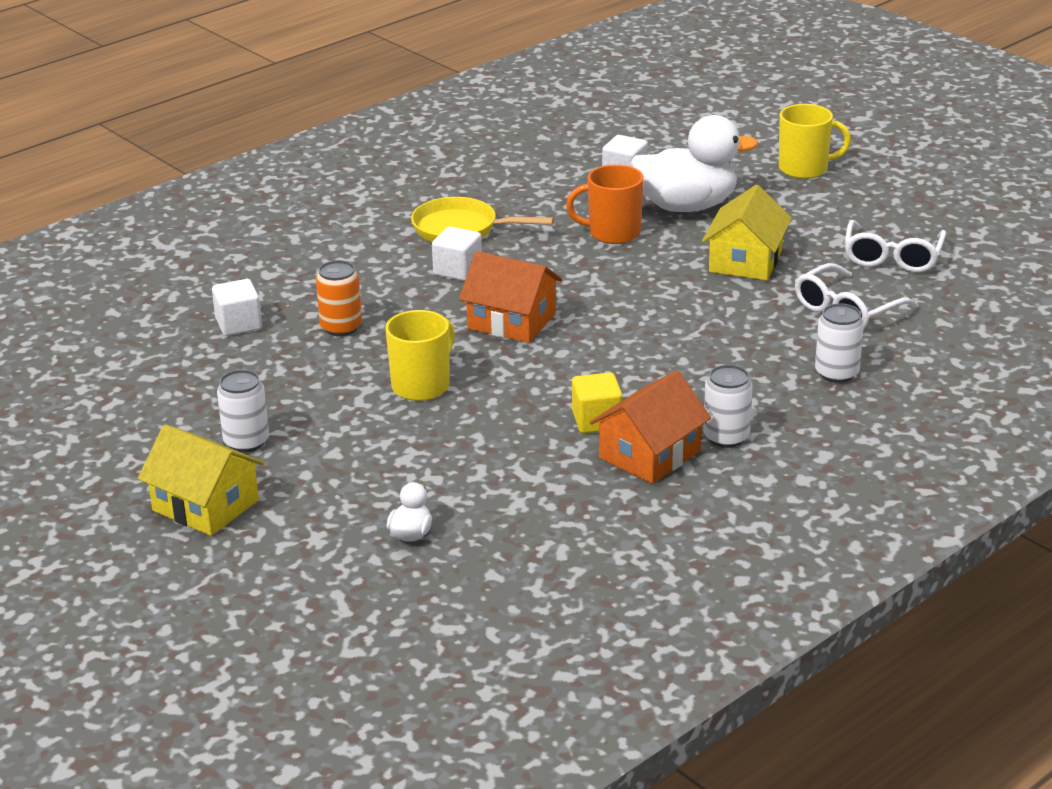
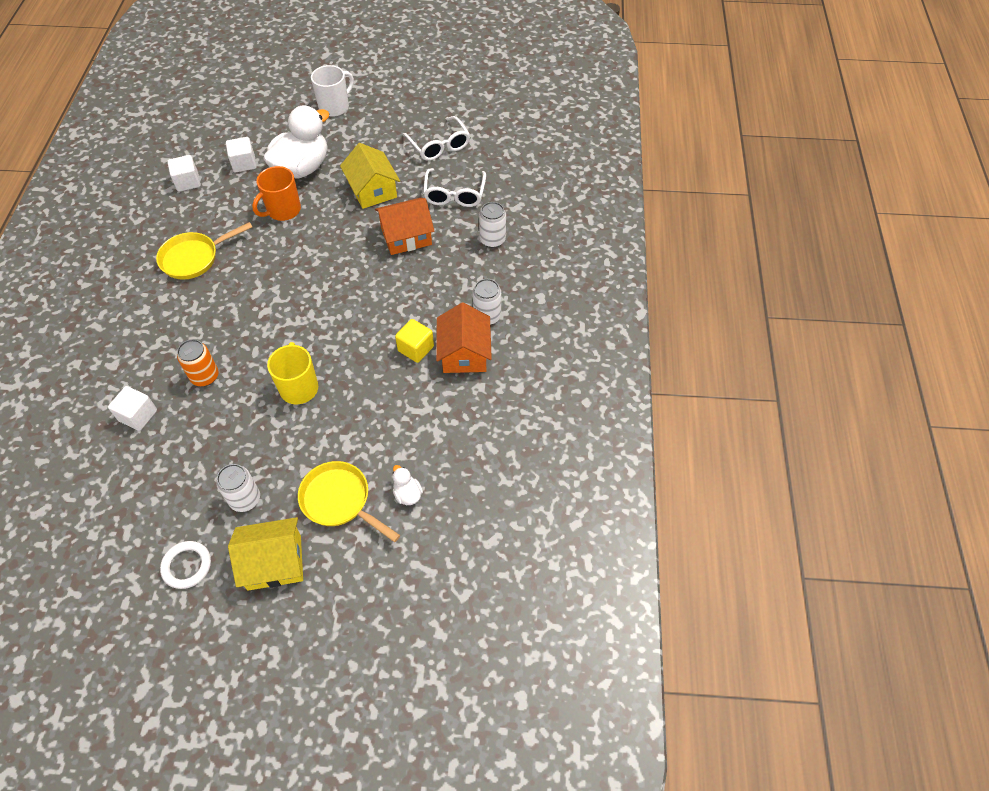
camera: 45 degrees left, 25 degrees up
white cube [432,226,482,281] -> white cube moved to [167,155,201,192]
orange house [459,251,562,343] -> orange house moved to [375,198,434,255]
yellow mug [779,104,851,179] -> white mug [311,65,354,117]
none -> white ring [160,541,211,589]
none -> yellow pan [298,461,400,542]

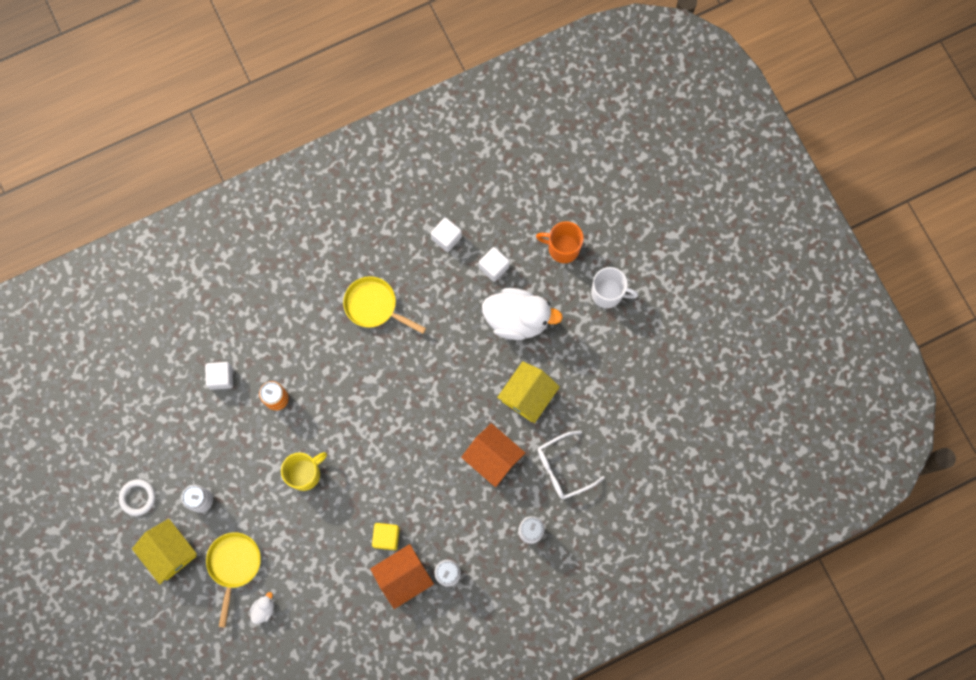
camera: 60 degrees right, 20 degrees up
orange mug [252,166,301,221] -> orange mug moved to [536,221,584,263]
white glasses [403,116,470,161] -> none

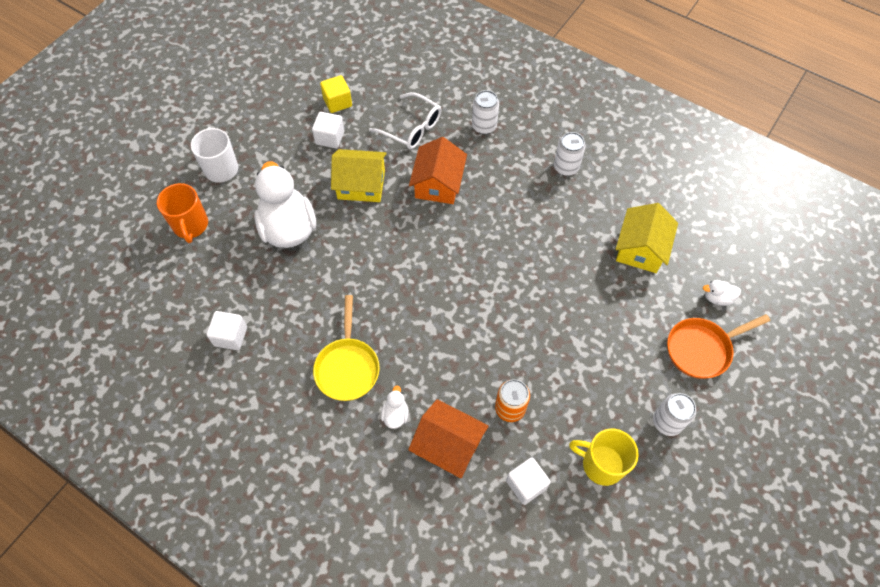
camera: 120 degrees left, 15 degrees down
white ring [119,479,155,516] -> none
yellow house [132,519,197,584] -> yellow house moved to [616,203,678,273]
yellow pan [206,532,261,628] -> orange pan [667,314,771,379]
yellow mug [281,452,327,491] -> yellow mug moved to [569,428,639,486]
orange house [370,544,434,609] -> orange house moved to [408,399,489,478]
yellow cube [372,523,400,550] -> yellow cube moved to [320,75,352,113]
white cube [479,247,510,282] -> white cube moved to [312,112,344,148]
none -> white duck [381,385,409,429]

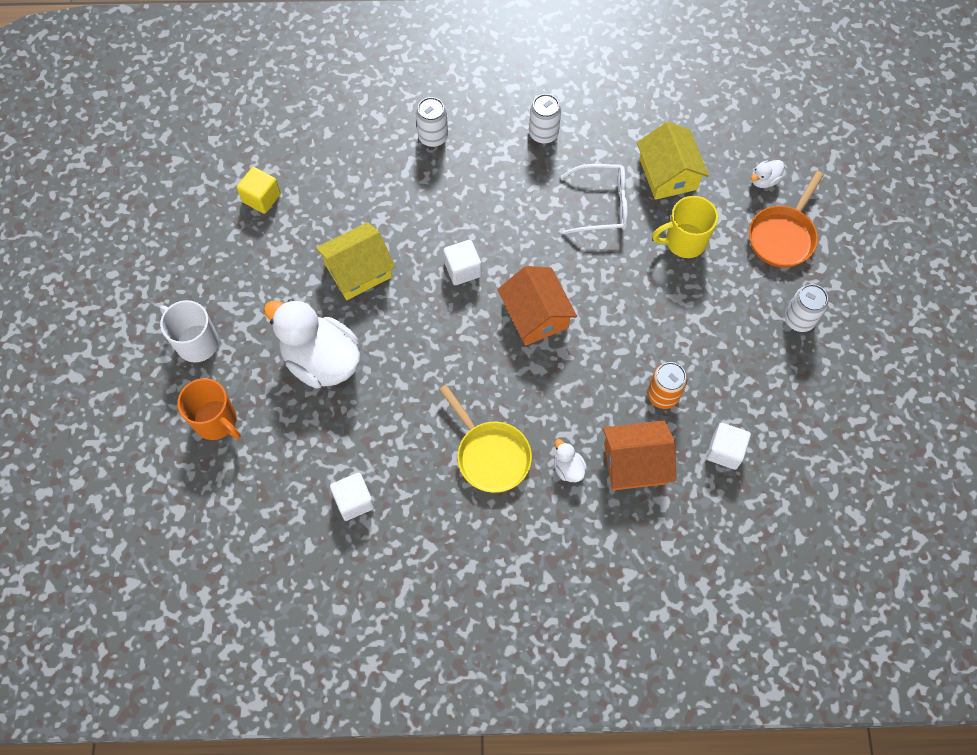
camera: 35 degrees left, 5 degrees up
white cube [312,112,344,148] -> white cube moved to [443,240,481,285]
white glasses [369,92,441,149] -> white glasses moved to [561,164,628,234]
orange house [409,137,467,204] -> orange house moved to [497,266,577,346]
yellow mug [569,428,639,486] -> yellow mug moved to [652,196,718,258]

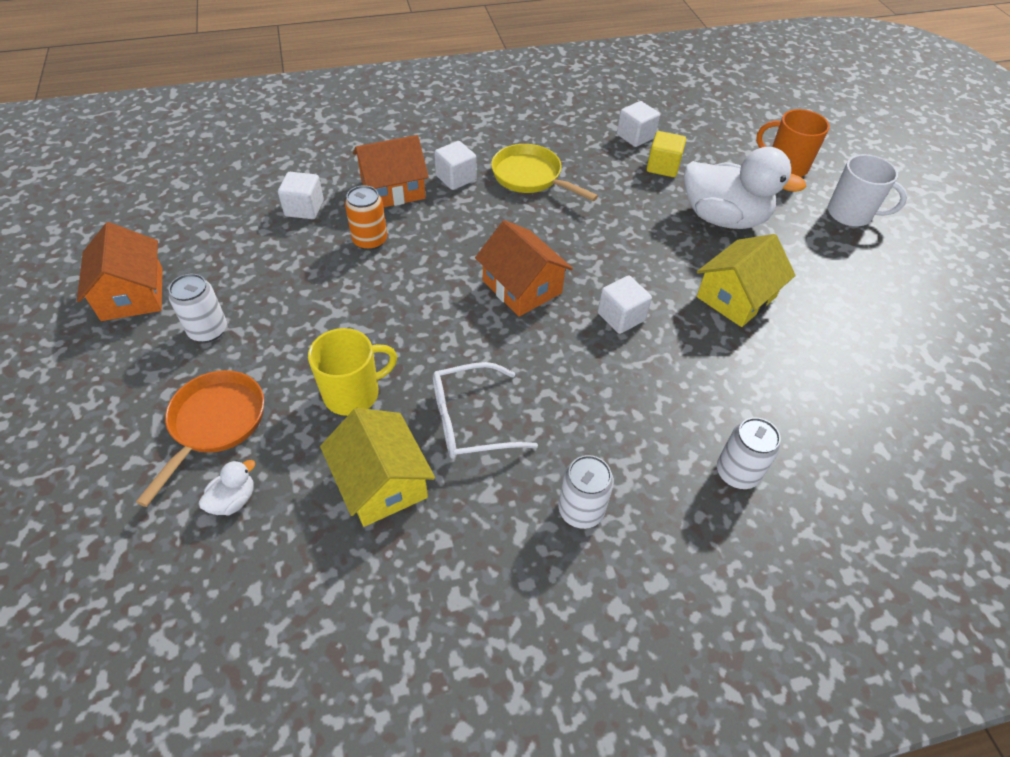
camera: 165 degrees right, 15 degrees down
yellow cube [237,167,281,214] -> yellow cube moved to [647,131,686,177]
white duck [554,439,587,482] -> white cube [434,141,477,190]
none -> orange house [77,222,163,321]

